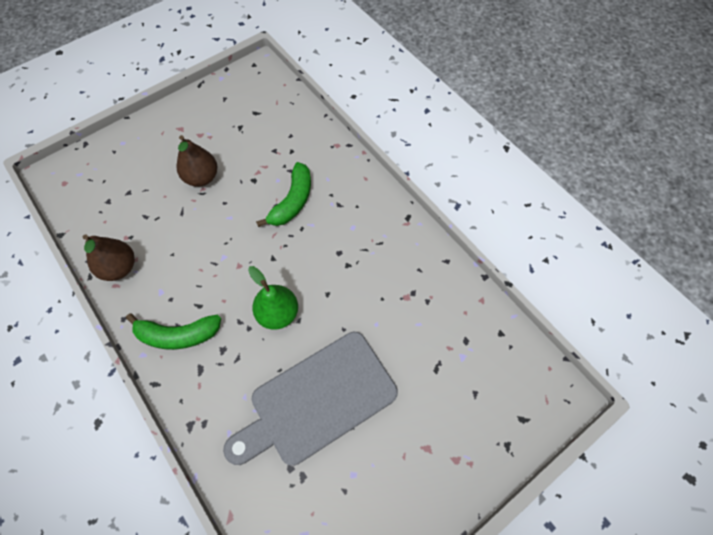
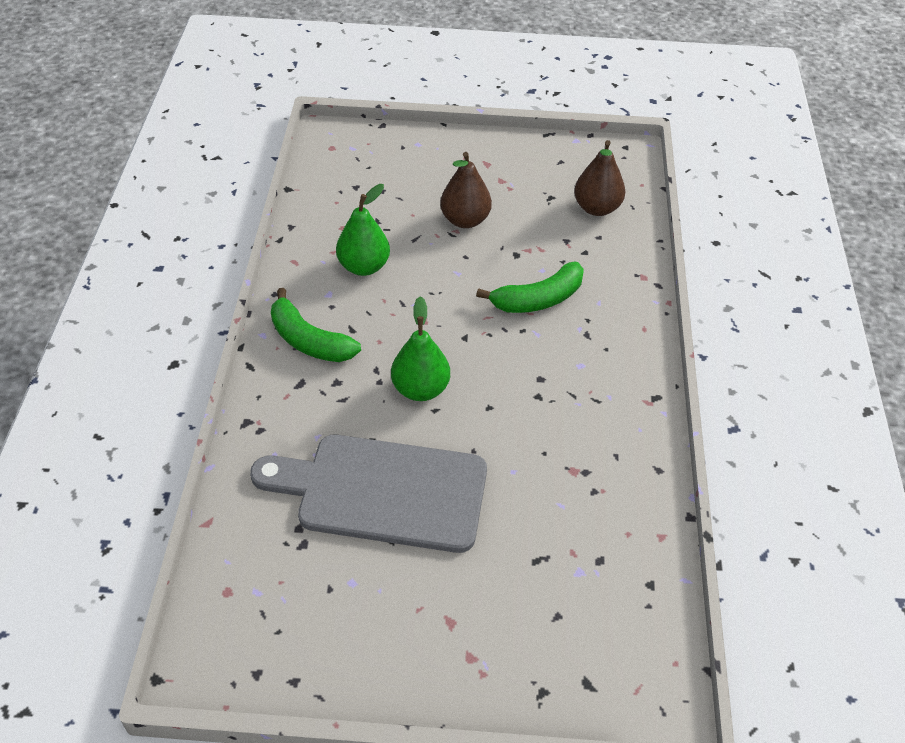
camera: 40 degrees right, 15 degrees down
brown pear [82,234,135,281] -> brown pear moved to [574,140,625,216]
none -> green pear [336,184,390,276]

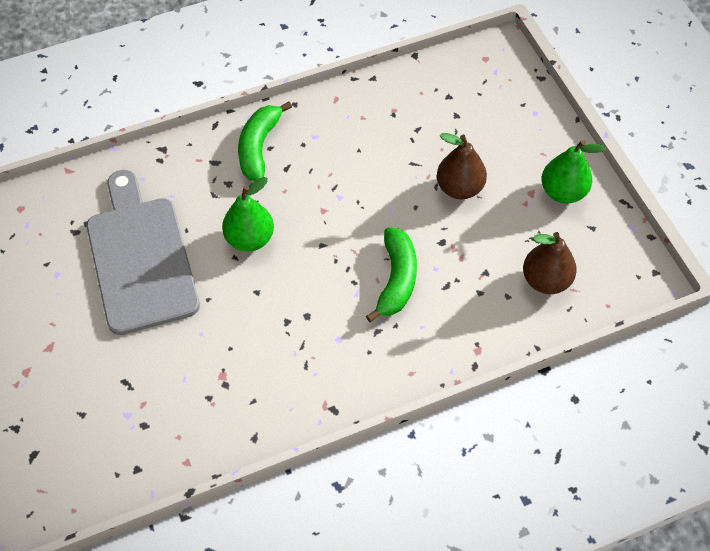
camera: 65 degrees right, 10 degrees up
green pear [336,184,390,276] -> green pear moved to [542,140,606,204]
green banana [476,262,584,313] -> green banana turned 120 degrees counterclockwise [366,227,417,322]

